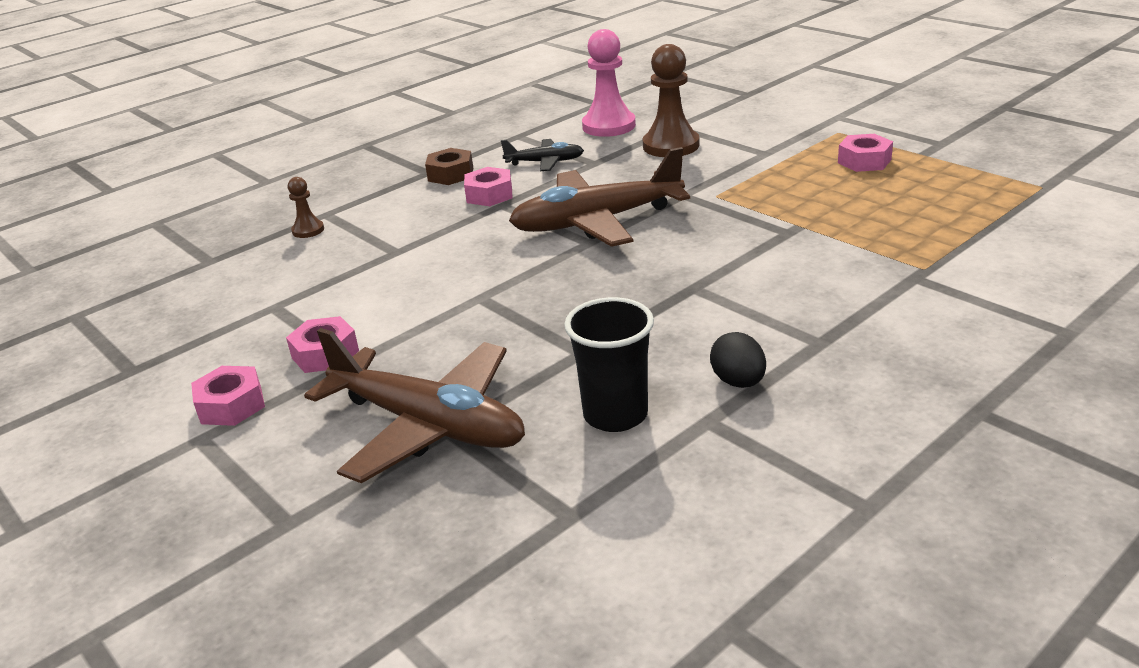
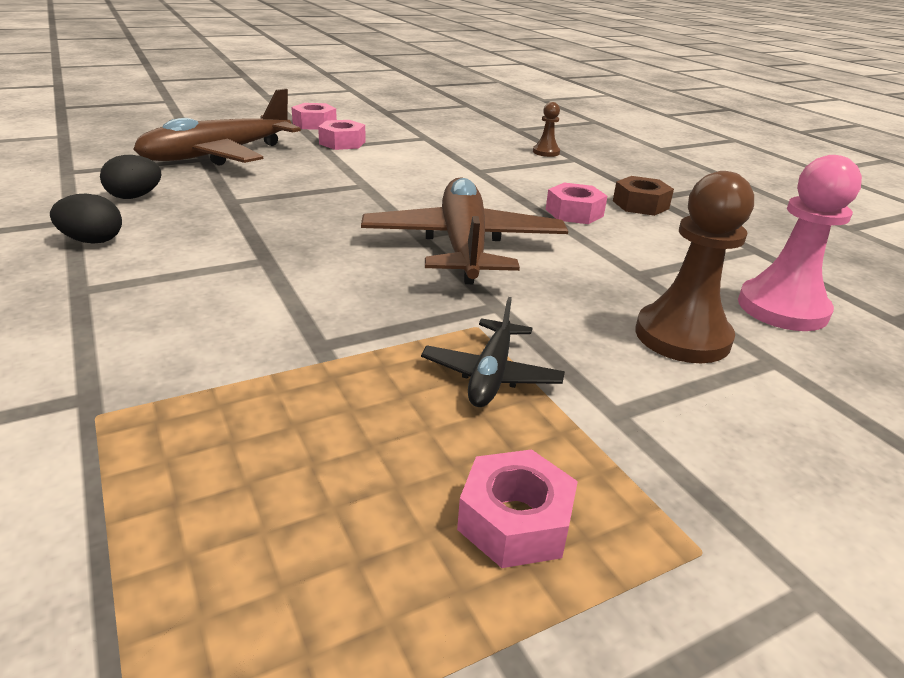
camera: 100 degrees right, 0 degrees up
black plane [501,139,584,171] -> black plane moved to [421,297,565,407]
black cup [564,297,654,432] -> black egg [100,155,162,199]

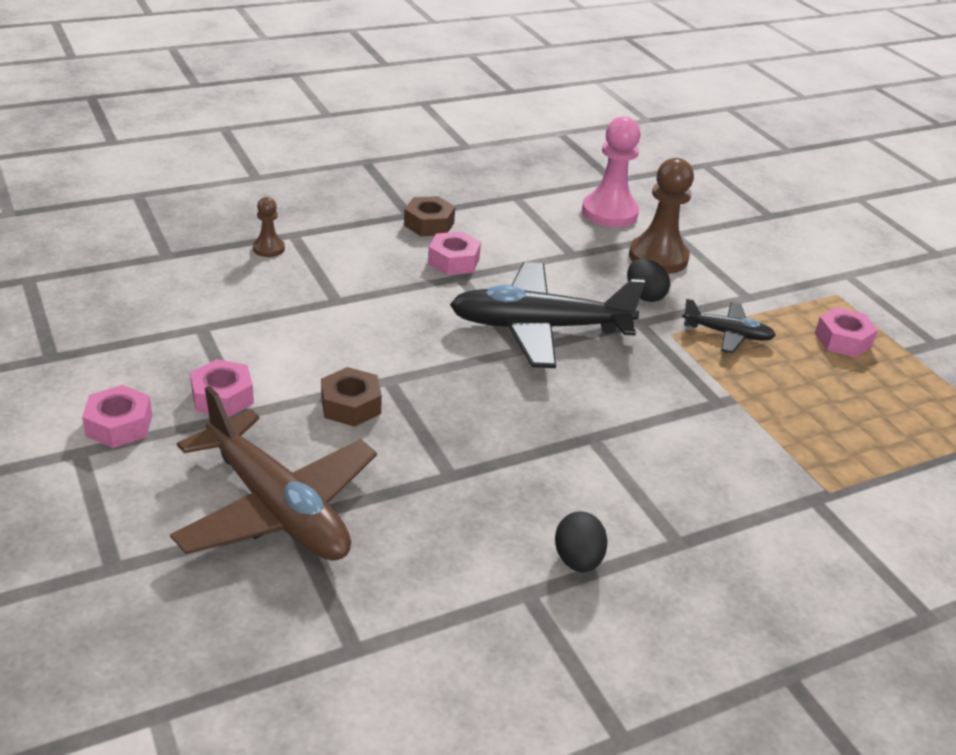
camera: 90 degrees left, 5 degrees up
black egg [100,155,162,199] -> black egg moved to [627,259,670,302]
brown plane [361,177,568,284] -> black plane [450,262,645,368]
none -> brown nut [321,367,382,427]

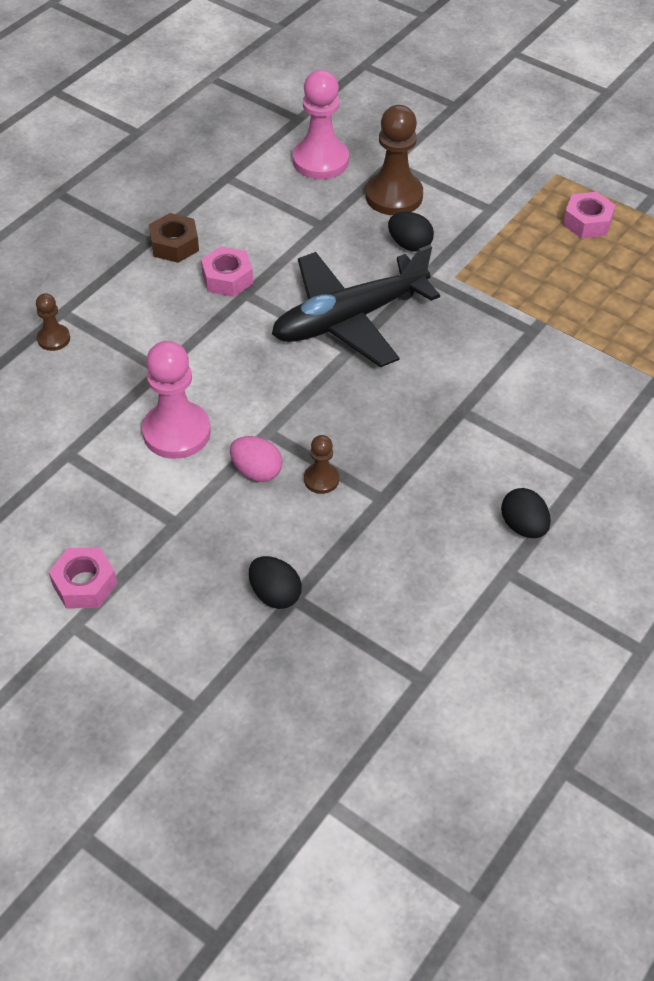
camera: 25 degrees left, 15 degrees up
brown plane [170,386,377,560] -> black egg [249,556,302,609]
pink nut [190,359,254,417] -> none
brown nut [321,367,382,427] -> pink egg [230,436,283,482]
black plane [682,298,776,353] -> none
none -> pink pawn [142,341,211,459]
none -> brown pawn [304,435,339,494]

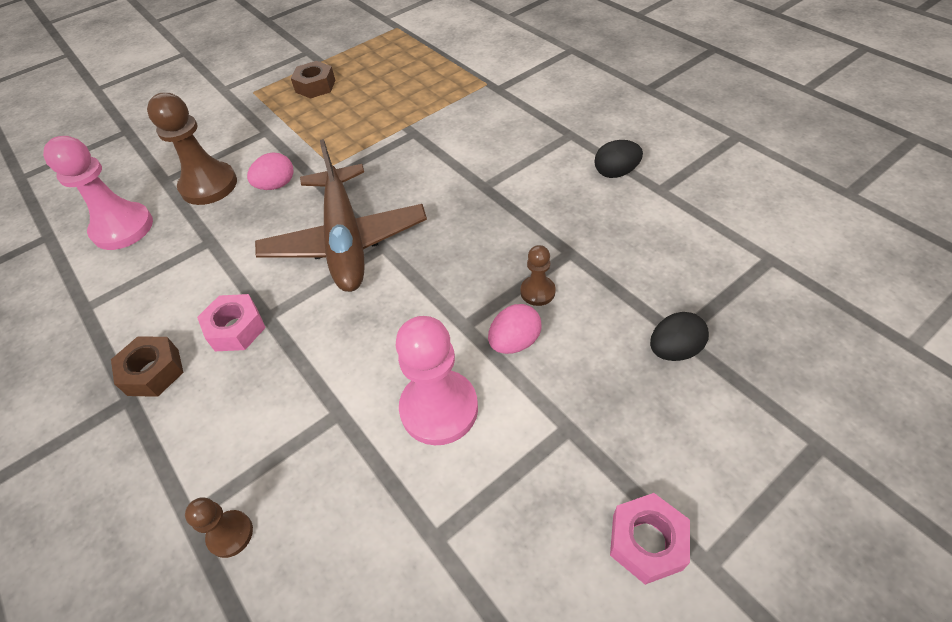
camera: 70 degrees left, 0 degrees up
black plane [272,245,440,367] -> brown plane [255,139,427,292]
black egg [388,212,434,251] -> pink egg [247,152,294,190]
pink nut [563,192,615,238] -> brown nut [291,61,336,99]

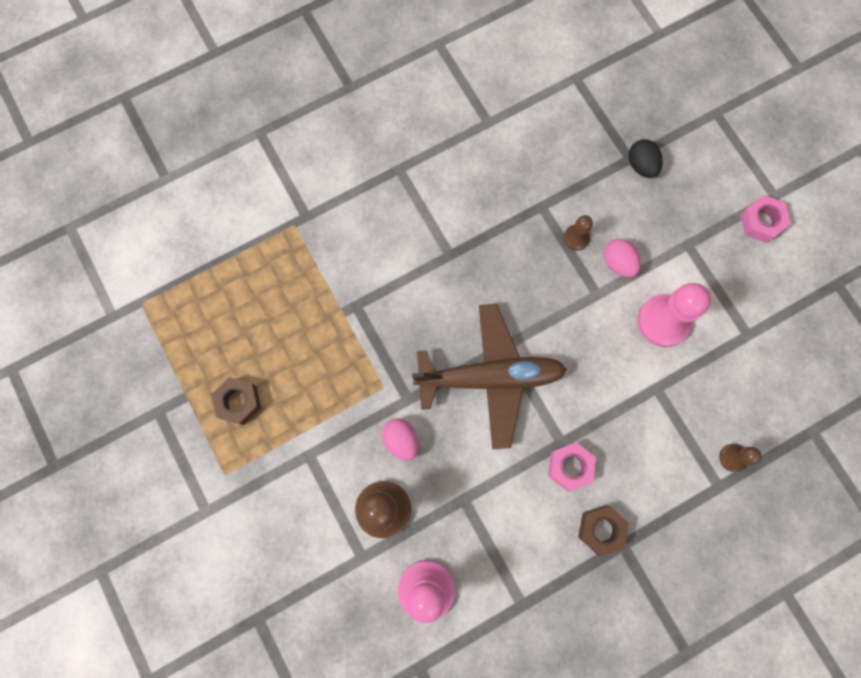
camera: 85 degrees left, 25 degrees up
black egg [594,140,643,178] -> none

